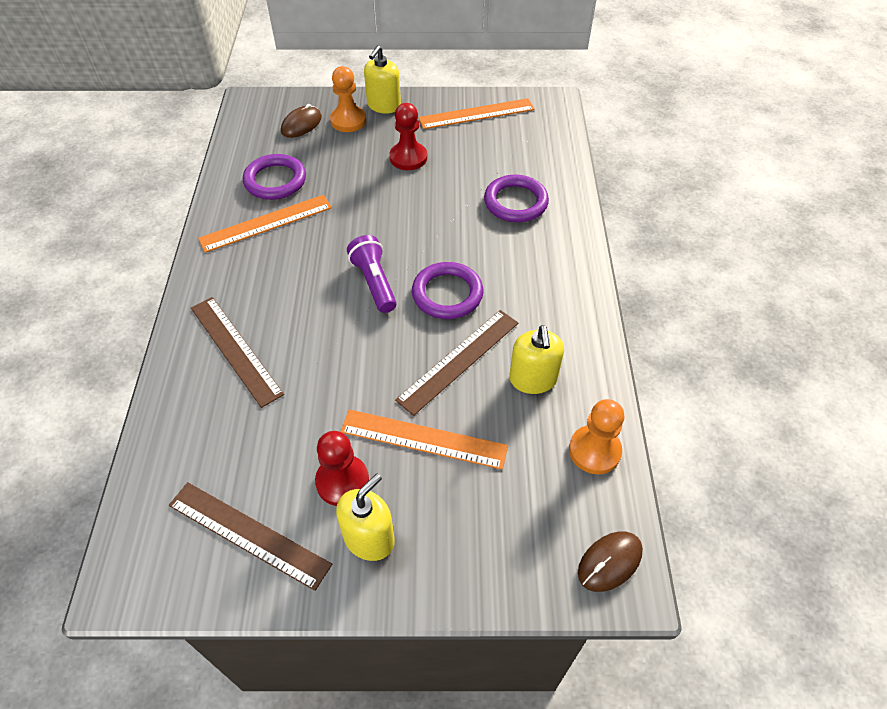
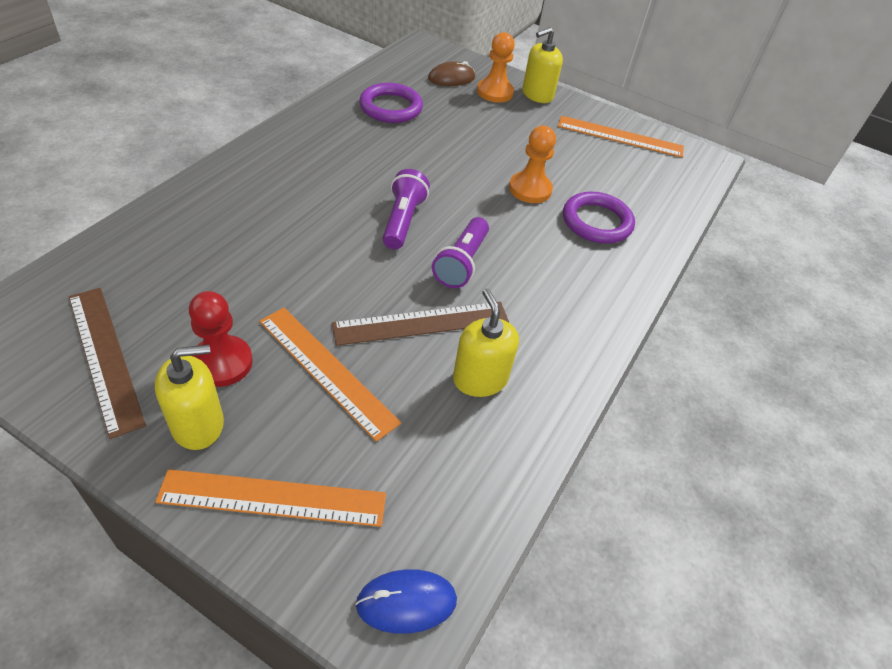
camera: 25 degrees right, 5 degrees down
brown ruler [191,297,284,408] -> none
orange ruler [198,195,332,253] -> orange ruler moved to [155,469,386,527]
red pawn [390,103,427,170] -> none
purple ring [412,262,483,319] -> purple flashlight [432,217,489,288]
yellow soap dispenser [509,325,564,394] -> yellow soap dispenser turned 135 degrees clockwise [453,289,519,397]
orange pawn [569,399,624,474] -> orange pawn moved to [509,126,556,203]
brown mouse [578,531,643,592] -> blue mouse [355,569,457,634]

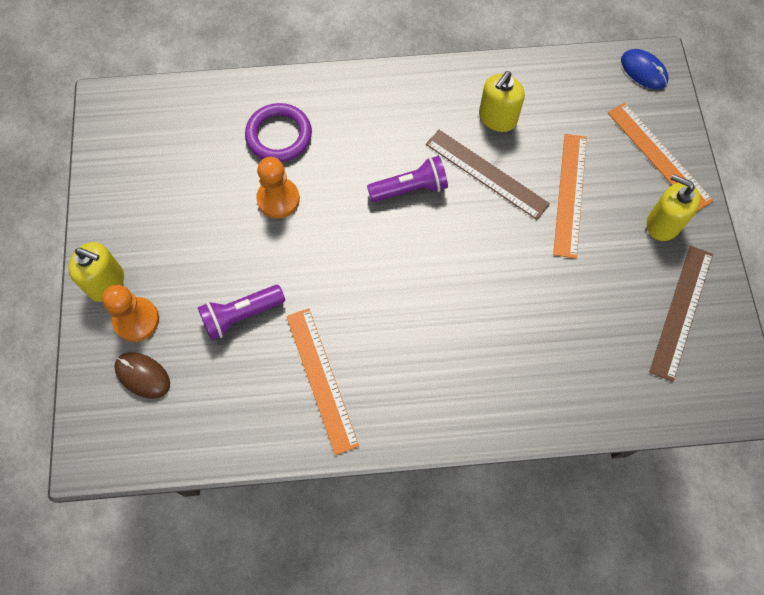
camera: 120 degrees left, 20 degrees up
red pawn [189,291,253,387] -> none
purple ring [360,83,423,123] -> none
purple flashlight [383,169,430,250] -> purple flashlight moved to [198,285,285,340]
orange ruler [558,116,684,158] -> orange ruler moved to [286,308,359,455]

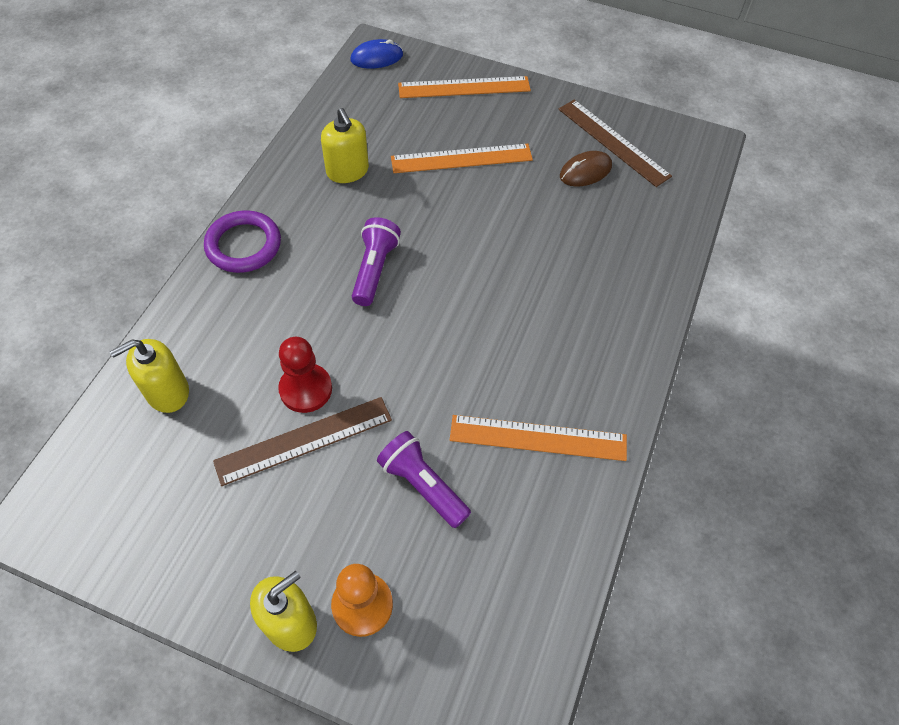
camera: 65 degrees left, 10 degrees down
brown mouse [114,352,170,399] -> brown mouse moved to [560,151,612,187]
purple flashlight [198,285,285,340] -> purple flashlight turned 135 degrees clockwise [377,431,471,528]
purple ring [245,103,312,162] -> purple ring moved to [204,210,281,273]
orange pawn [256,157,300,218] -> red pawn [278,337,332,413]
brown ruler [426,130,550,220] -> brown ruler moved to [213,397,392,486]
orange ruler [553,134,587,259] -> orange ruler turned 45 degrees counterclockwise [391,144,533,173]
yellow soap dispenser [647,174,701,241] -> yellow soap dispenser moved to [110,339,189,413]

